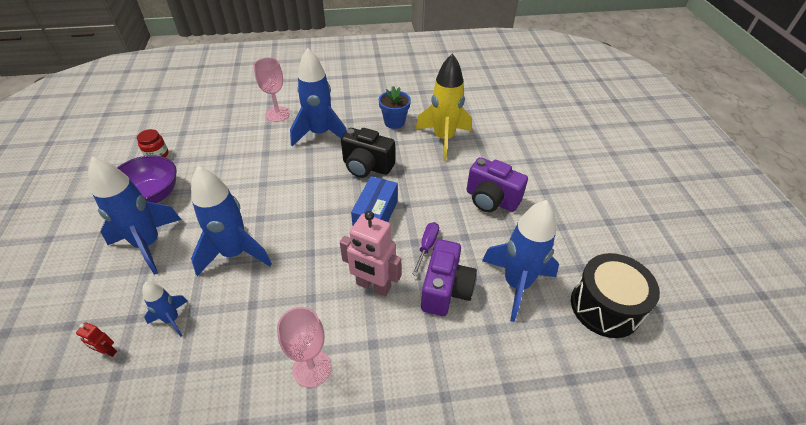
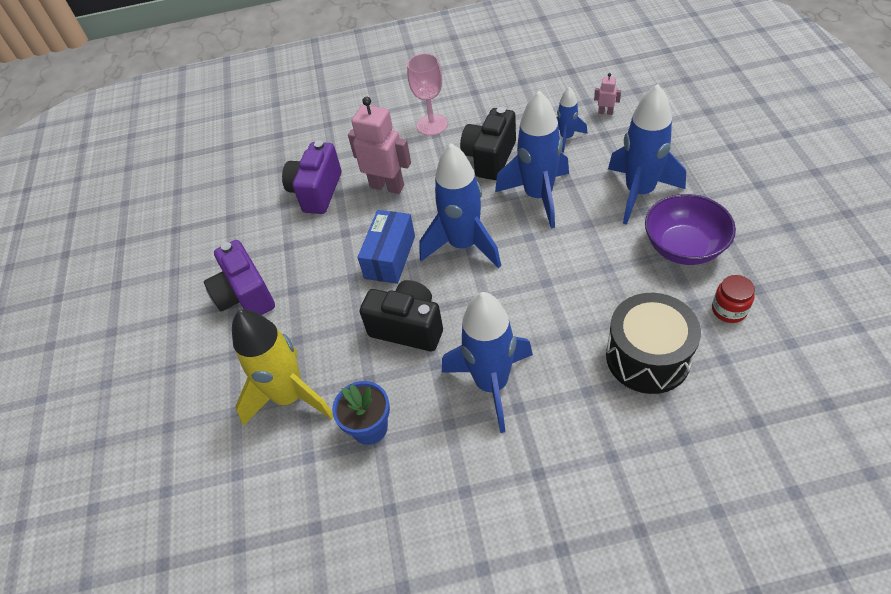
camera: 175 degrees left, 5 degrees up
red robot [76,322,117,357] -> pink robot [594,73,621,115]
pink goblet [254,57,290,122] -> none
purple screwdriver [412,222,439,276] -> none
purple camera [466,157,528,212] -> purple camera turned 150 degrees counterclockwise [204,240,275,315]
blue rocket [482,200,559,322] -> blue rocket moved to [419,143,501,268]
black drum [571,253,660,338] -> black drum moved to [606,293,701,394]
none -> black camera [460,107,516,180]

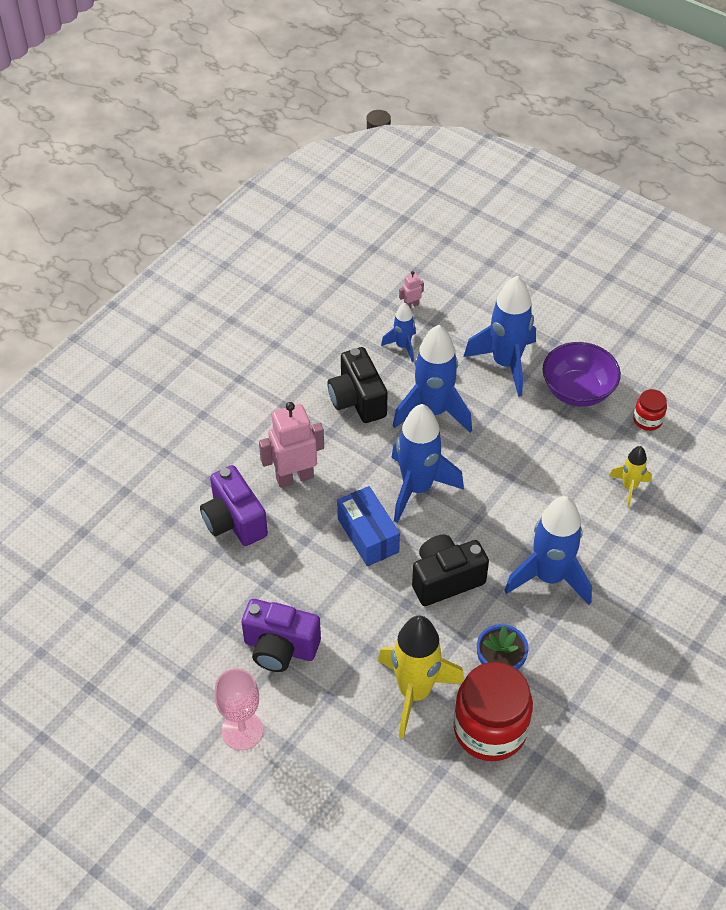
camera: 50 degrees left, 0 degrees up
pink goblet [407,53,448,136] -> pink goblet moved to [214,669,263,750]
black drum [606,293,701,394] -> yellow rocket [609,446,652,507]
none -> red jar [454,662,533,761]

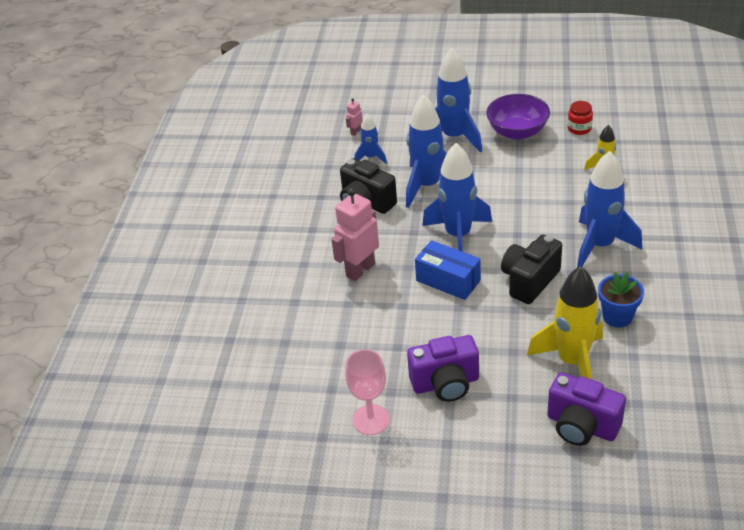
camera: 25 degrees left, 10 degrees down
purple camera [200,465,268,546] -> purple camera moved to [547,373,626,446]
pink goblet [214,669,263,750] -> pink goblet moved to [345,349,390,435]
red jar [454,662,533,761] -> none

